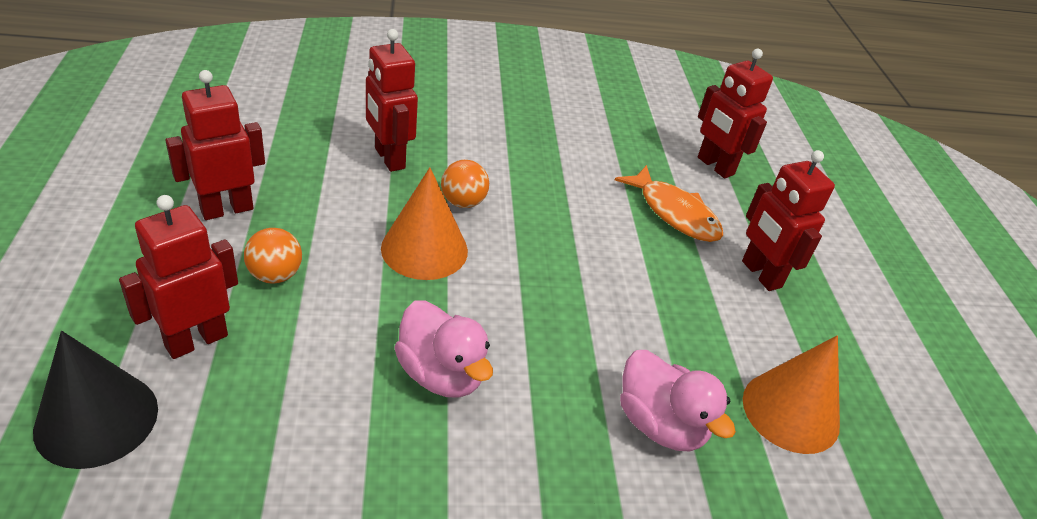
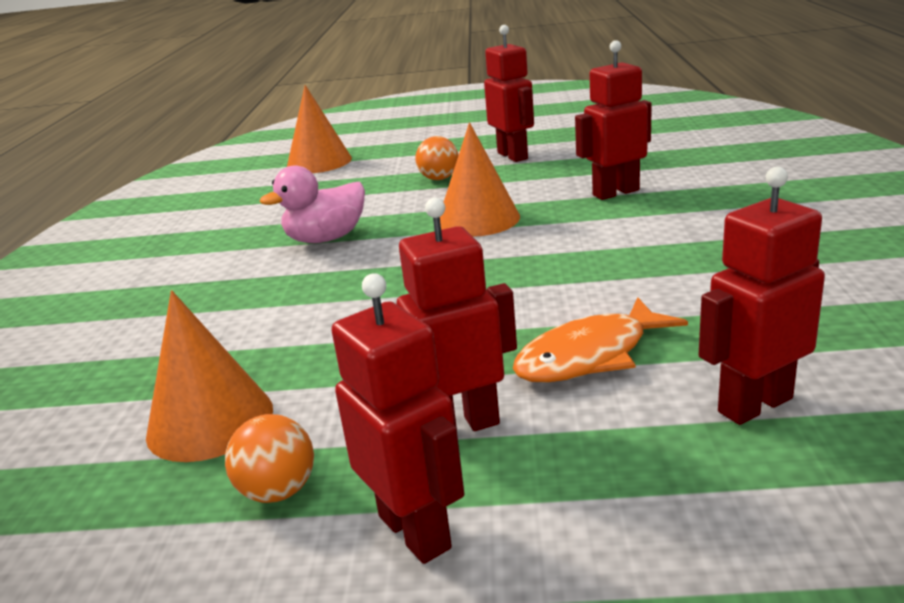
camera: 105 degrees right, 15 degrees down
black cone [33,331,158,469] -> orange cone [287,85,352,173]
red robot [119,195,238,359] -> red robot moved to [331,273,464,564]
orange ball [441,160,489,208] -> orange ball moved to [225,414,314,503]
pink duck [620,350,736,451] -> none

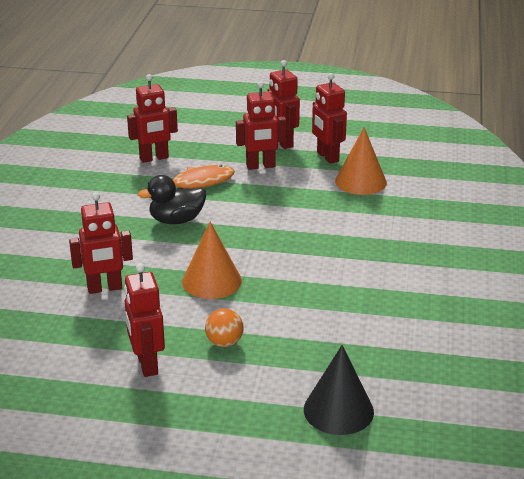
camera: 175 degrees left, 5 degrees up
orange ball [225,414,314,503] -> red robot [312,73,347,164]
pink duck [260,165,365,243] -> none
orange cone [287,85,352,173] -> black cone [304,345,374,435]
none -> black duck [138,175,206,224]

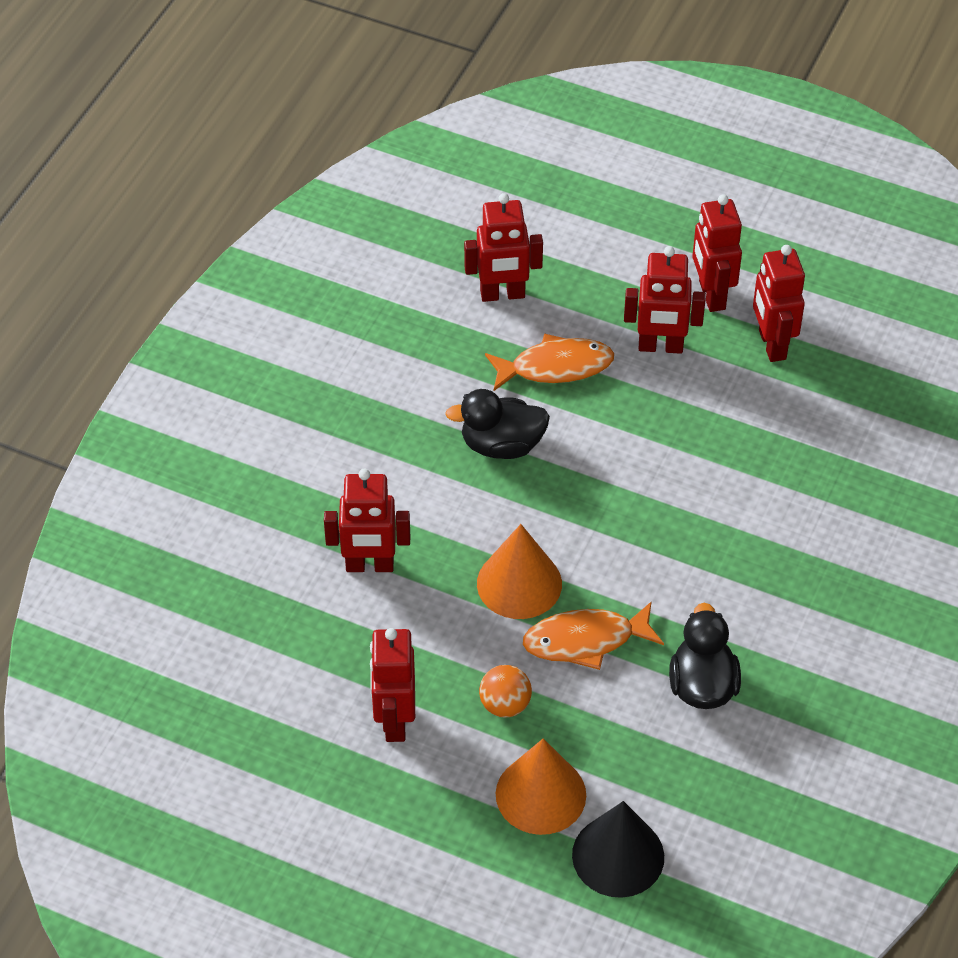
camera: 15 degrees right, 20 degrees up
orange cone [335,127,387,195] -> orange cone moved to [496,738,586,835]
none -> orange fish [523,601,664,670]
none -> black duck [669,603,741,709]

